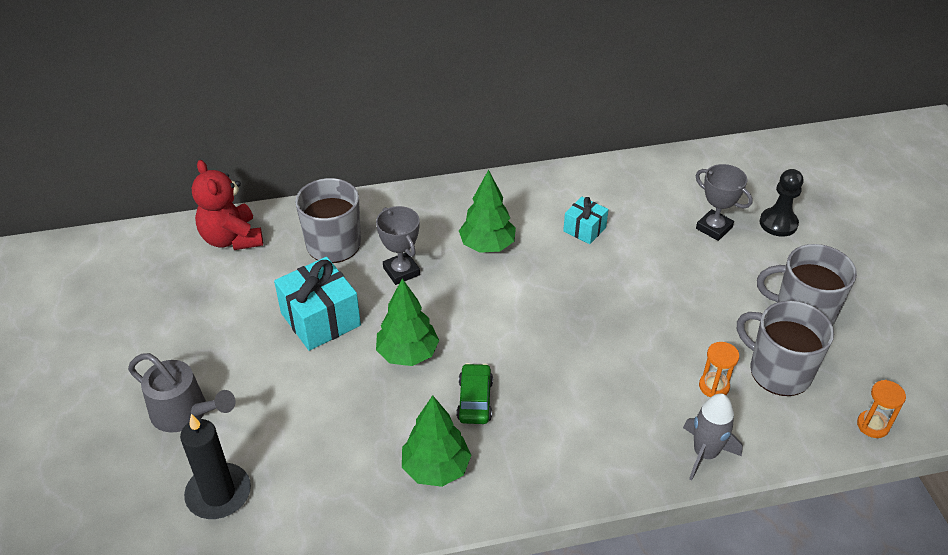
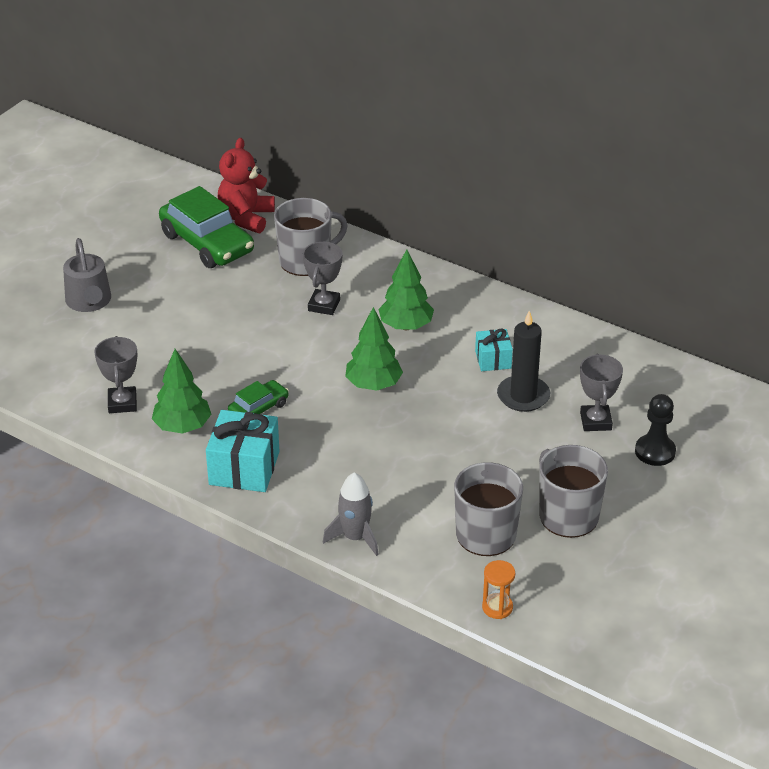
camera: 45 degrees right, 5 degrees down
black candle [180,414,251,519] -> black candle moved to [497,311,550,412]
turquoise gift [274,257,361,351] -> turquoise gift moved to [206,410,280,492]
green tree [376,279,439,366] -> green tree moved to [345,307,403,391]
orange hourglass [699,342,739,398] -> none
none -> grey trophy [94,336,137,413]
none -> green car [159,186,254,268]

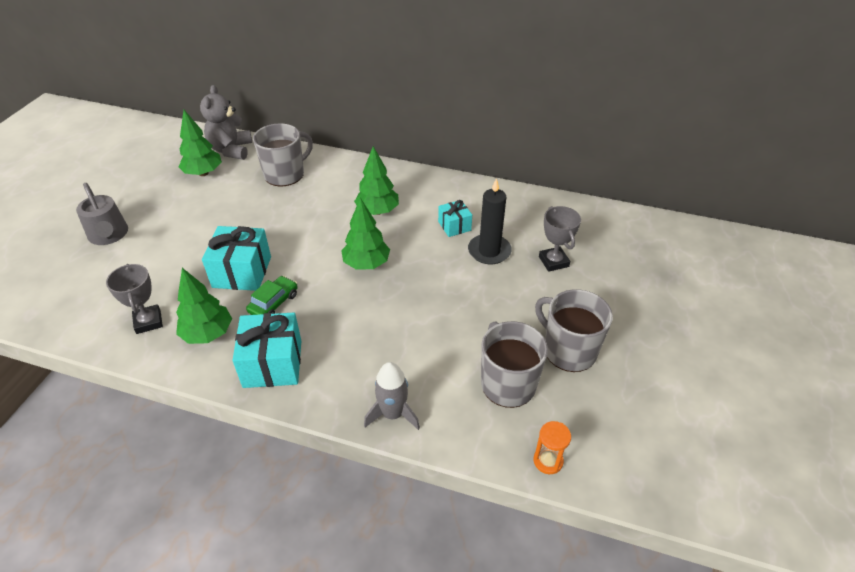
camera: 15 degrees left, 5 degrees up
green car [159,186,254,268] -> green tree [179,110,222,176]
red teddy bear [218,138,275,233] -> grey teddy bear [200,85,252,160]
grey trophy [303,242,342,315] -> none
black pawn [635,394,676,466] -> none
none -> turquoise gift [202,226,271,291]

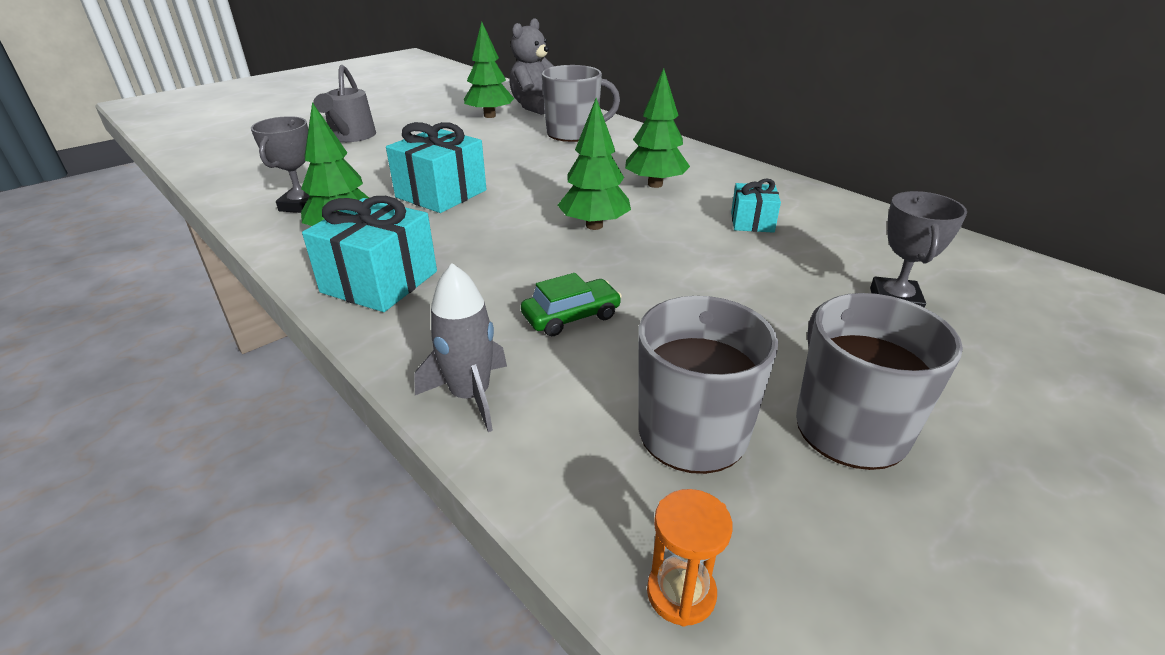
camera: 30 degrees right, 10 degrees down
green car [246,276,298,315] -> green car moved to [521,273,622,336]
black candle [468,178,512,265] -> none

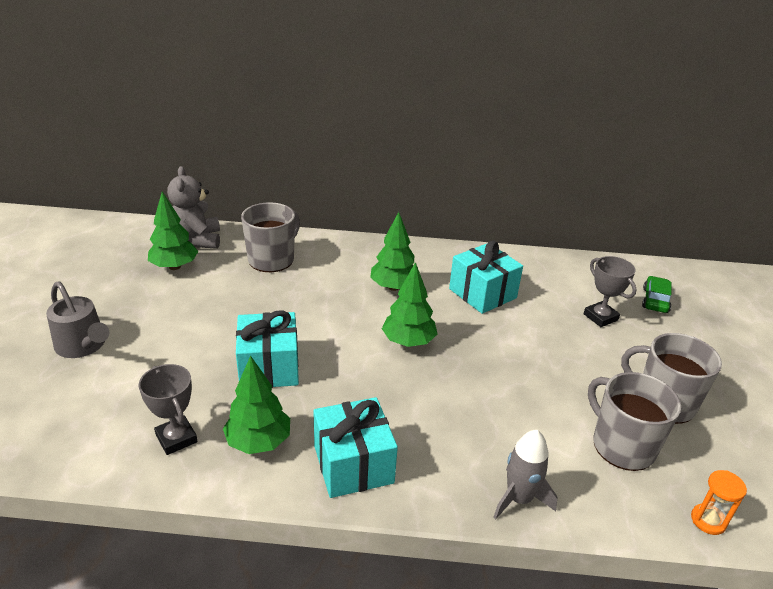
camera: 45 degrees left, 0 degrees up
green car [521,273,622,336] -> green car moved to [642,276,671,313]
turquoise gift [731,179,781,233] -> turquoise gift [449,241,523,314], size x1.75

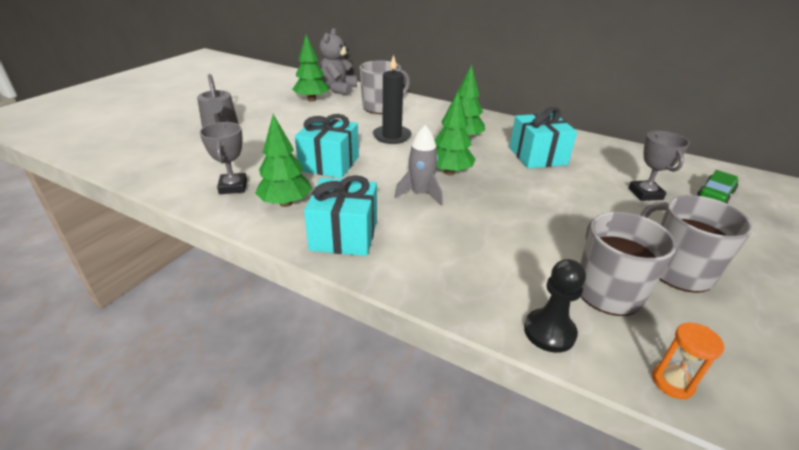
camera: 25 degrees right, 0 degrees up
grey rocket [493,430,557,520] -> grey rocket moved to [395,125,443,205]
none -> black candle [373,55,411,144]
none -> black pawn [524,259,586,353]

